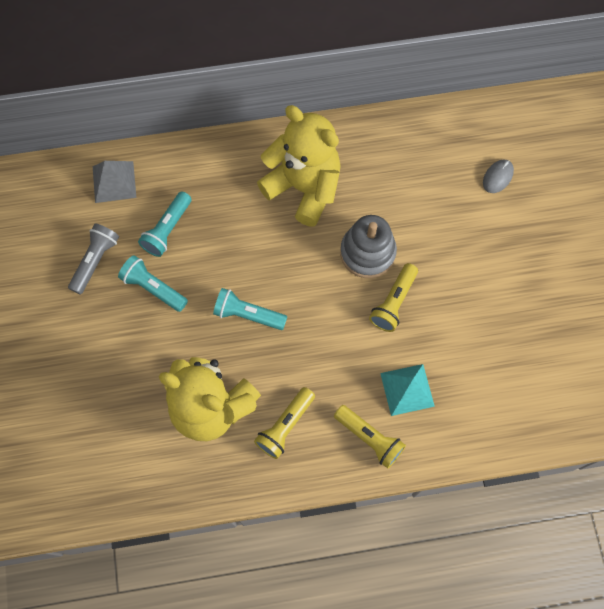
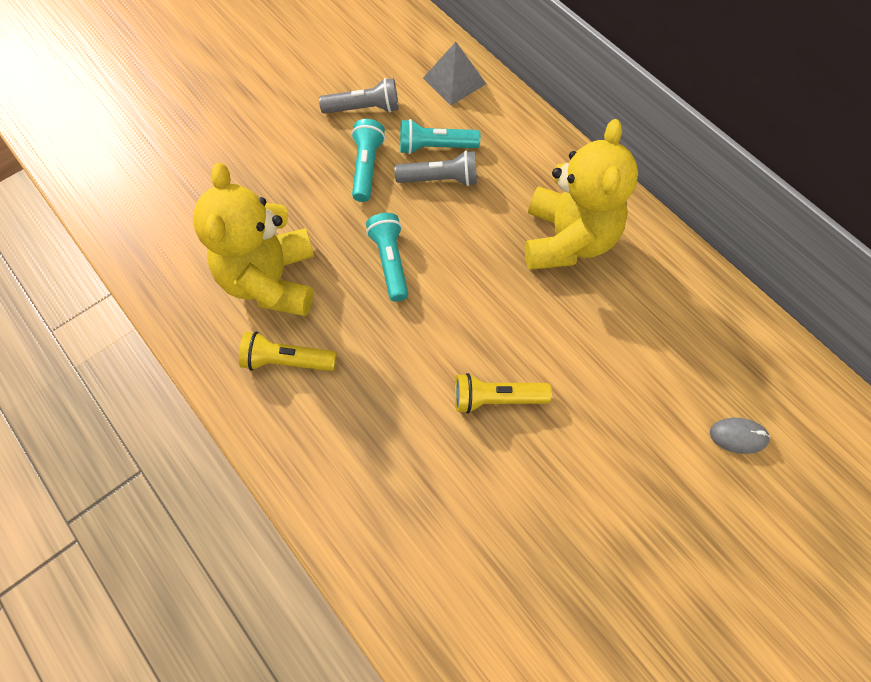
camera: 60 degrees right, 5 degrees down
yellow flashlight [334,405,406,469] -> none
grey stacking toy [340,215,397,278] -> none
turquoise pyramid [380,364,435,416] -> none
none -> grey flashlight [394,150,477,186]

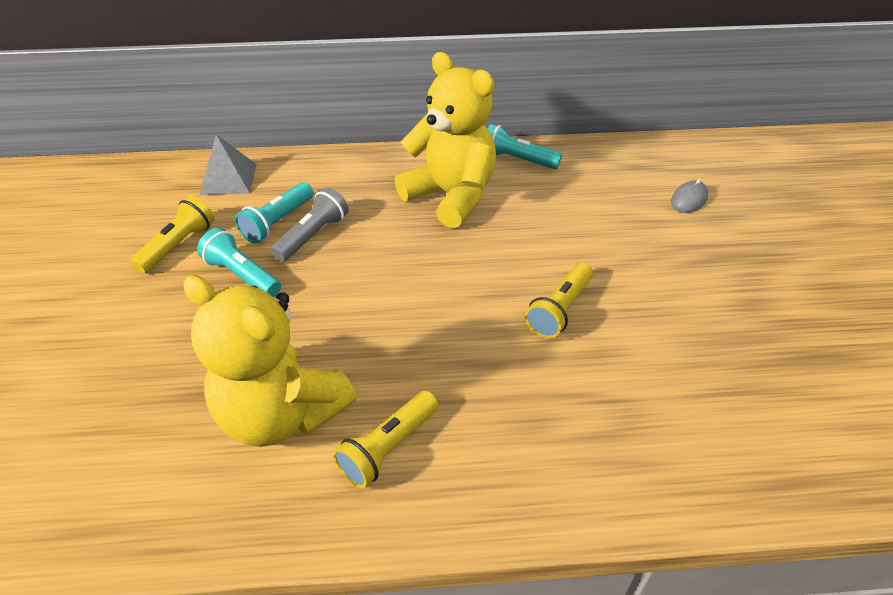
camera: 55 degrees left, 20 degrees down
grey flashlight [319,78,399,114] -> yellow flashlight [130,196,215,273]
turquoise flashlight [366,213,408,302] -> turquoise flashlight moved to [488,124,562,169]

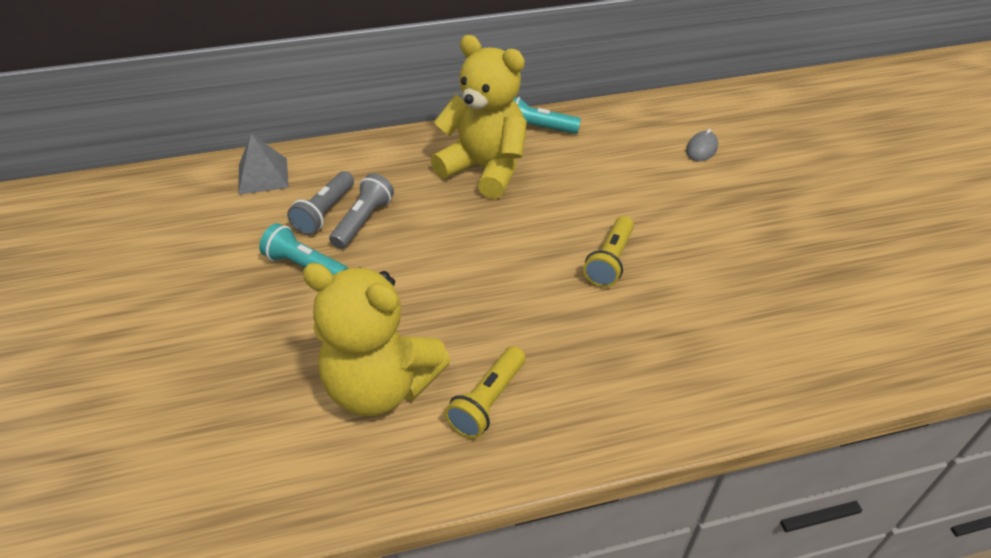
camera: 10 degrees left, 0 degrees up
yellow flashlight [130,196,215,273] -> none
turquoise flashlight [235,182,313,243] -> grey flashlight [287,171,354,235]

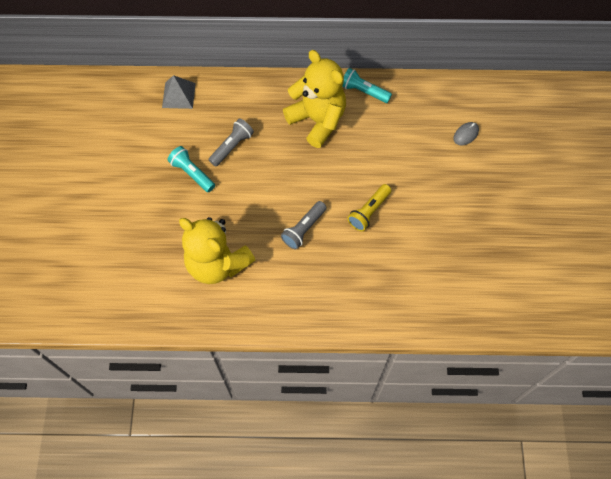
camera: 15 degrees right, 20 degrees up
grey flashlight [287,171,354,235] -> grey flashlight moved to [281,201,327,250]
yellow flashlight [445,346,526,439] -> none

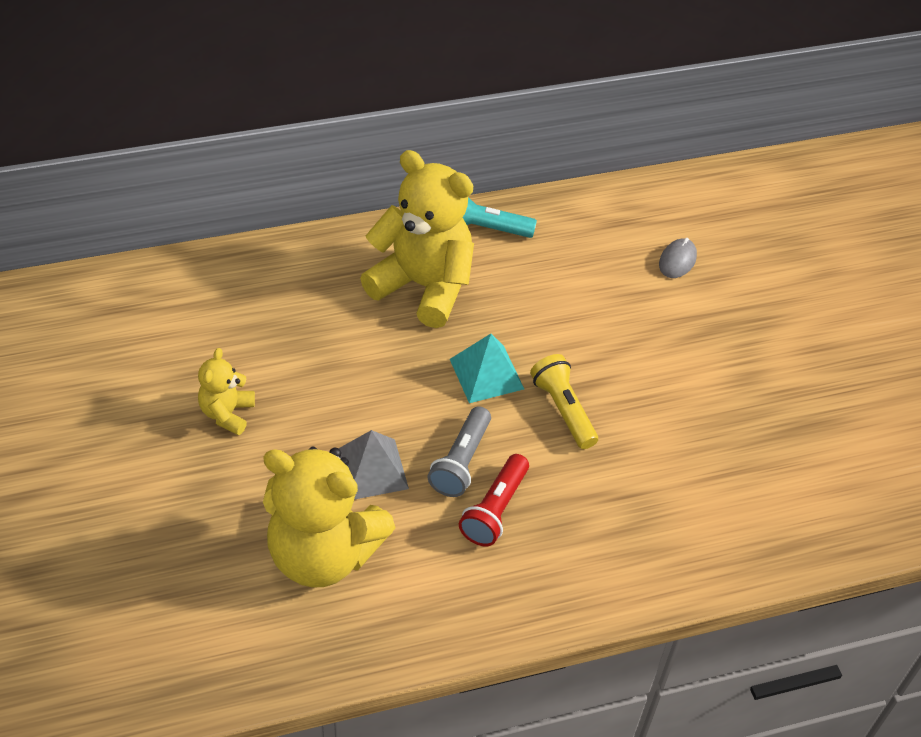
camera: 20 degrees left, 15 degrees down
grey pyramid [162,75,196,109] -> grey pyramid moved to [338,430,409,500]
turquoise flashlight [167,146,215,192] -> yellow teddy bear [198,348,255,435]
grey flashlight [209,119,254,166] -> none
yellow flashlight [347,184,391,231] -> yellow flashlight turned 135 degrees clockwise [530,354,598,449]
none -> turquoise pyramid [450,334,524,403]
none -> red flashlight [459,454,529,546]

